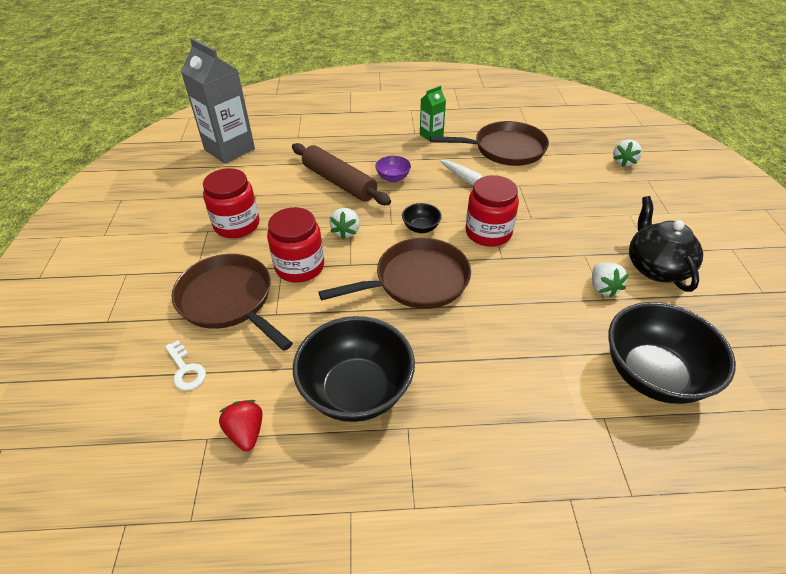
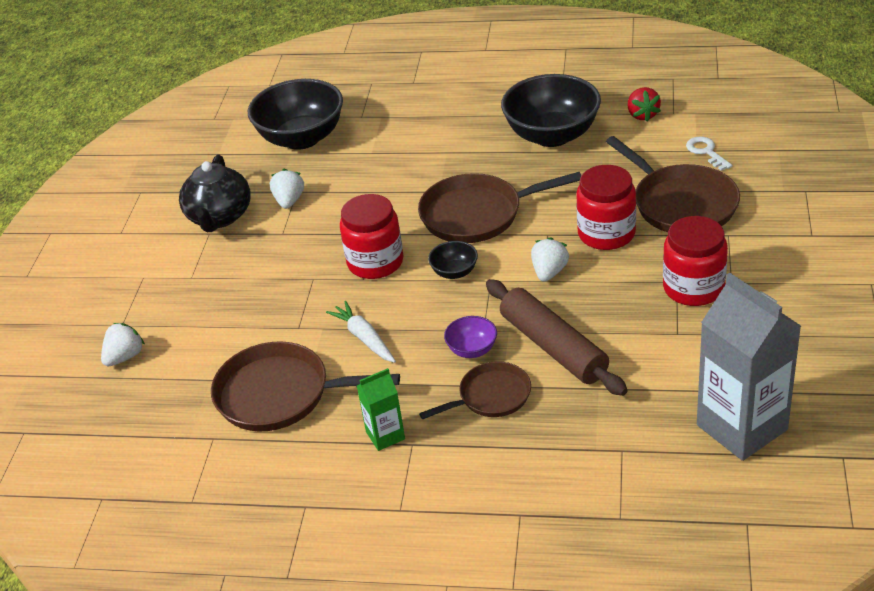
camera: 165 degrees left, 5 degrees down
none -> brown pan [419,361,531,419]

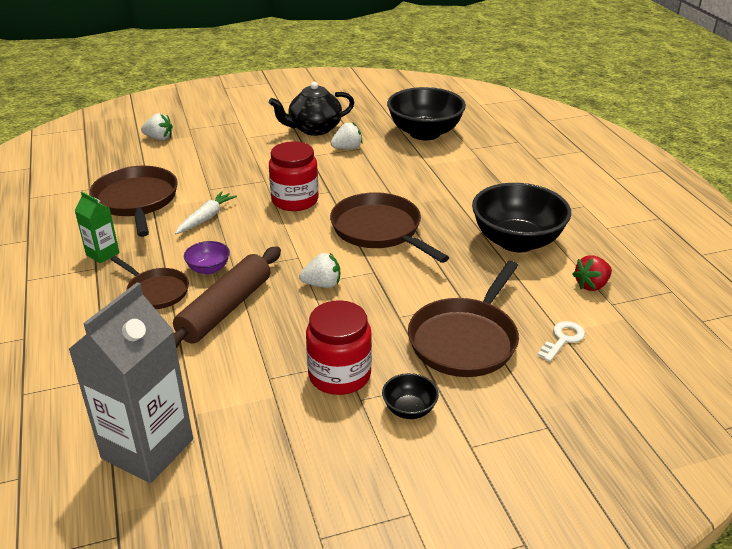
camera: 60 degrees right, 5 degrees down
black bowl [428,241,478,279] -> black bowl moved to [382,373,439,419]
red jar [576,165,636,250] -> none

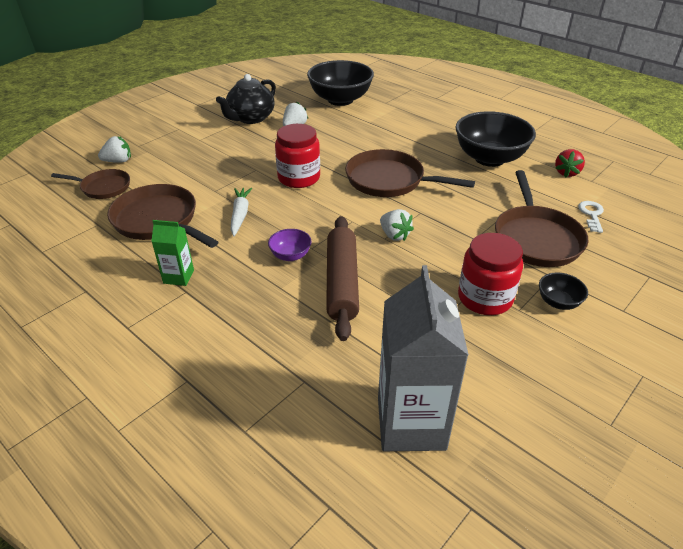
camera: 30 degrees left, 5 degrees up
brown pan [110,256,189,309] -> brown pan moved to [51,169,130,199]
white strawberry [299,253,340,288] -> white strawberry turned 90 degrees clockwise [380,209,414,241]

